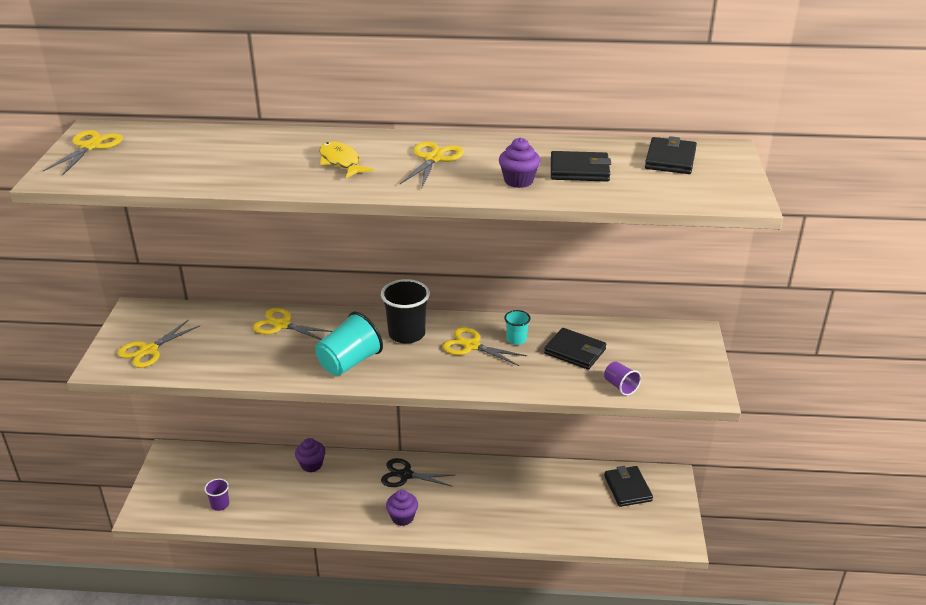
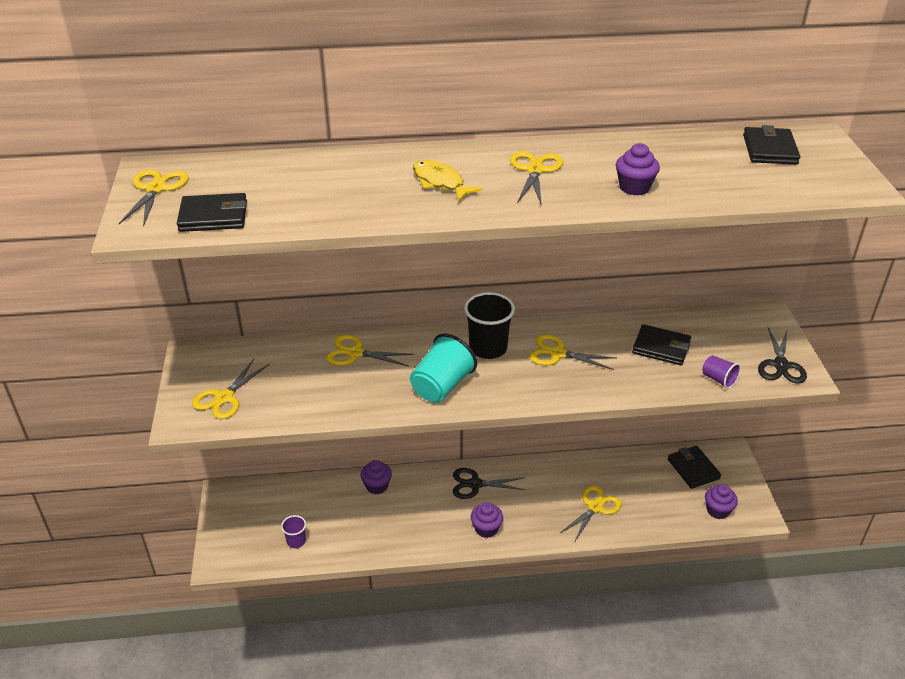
camera: 10 degrees left, 5 degrees up
turquoise cup [504,310,531,345] -> none
black wallet [551,151,611,182] -> black wallet moved to [177,193,247,232]
none -> yellow scissors [559,485,622,543]
none -> purple cupcake [705,484,738,519]
none -> black scissors [758,327,807,384]

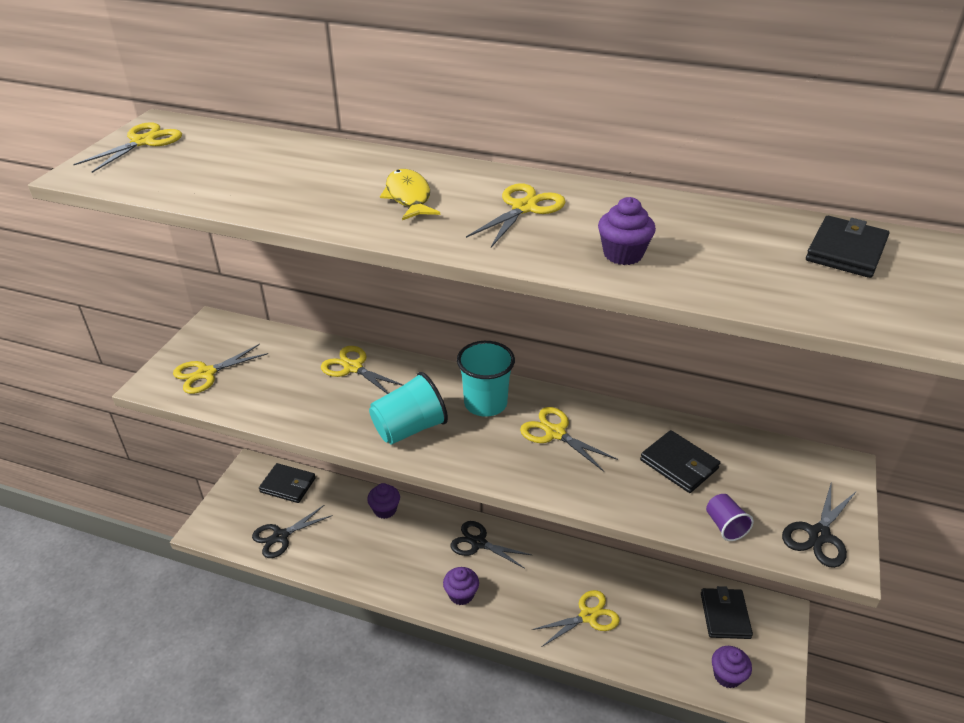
camera: 25 degrees right, 0 degrees up
black wallet [177,193,247,232] -> black wallet moved to [259,463,316,503]
purple cup [281,515,306,548] -> black scissors [252,505,333,558]
black cup [464,292,515,359] -> turquoise cup [457,341,515,417]

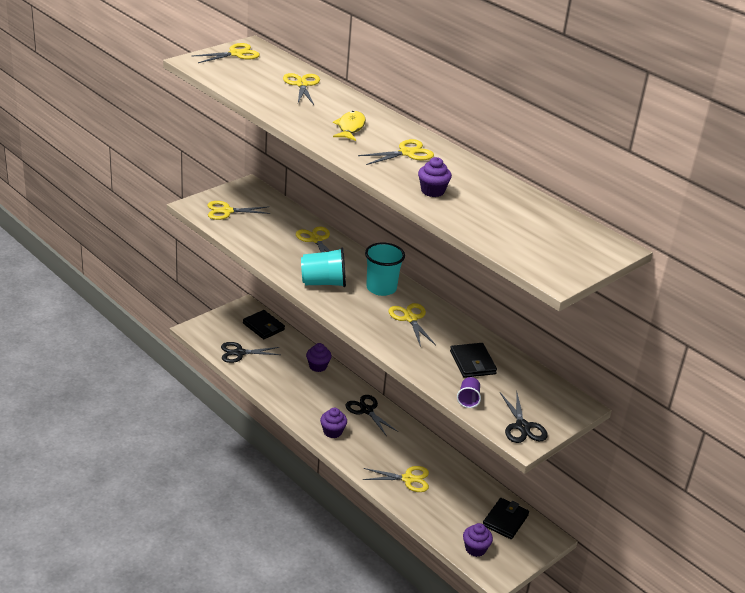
camera: 25 degrees right, 5 degrees down
black scissors [782,481,856,568] -> black scissors turned 75 degrees counterclockwise [500,393,548,443]
black wallet [806,216,889,278] -> none
none -> yellow scissors [283,73,320,105]

